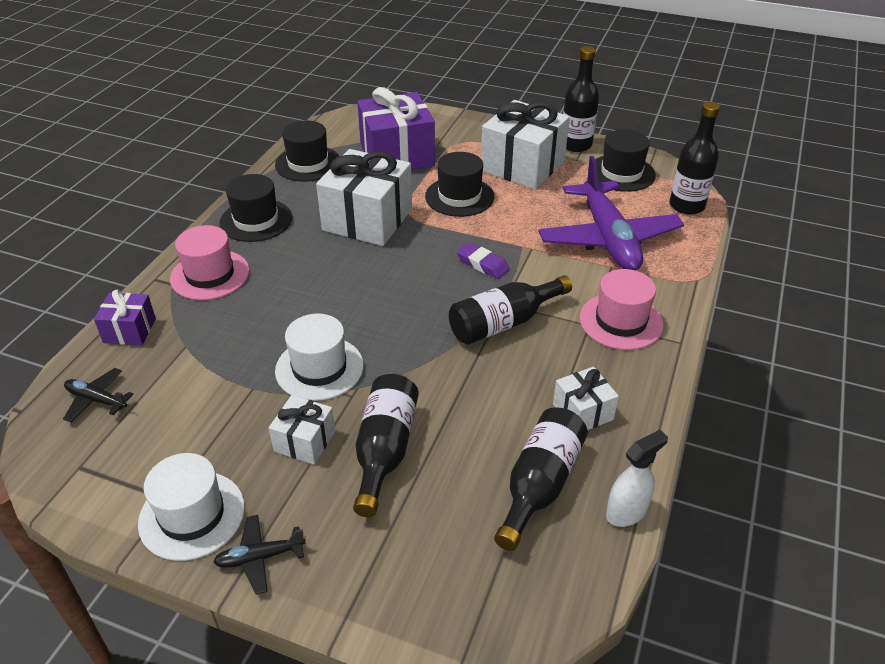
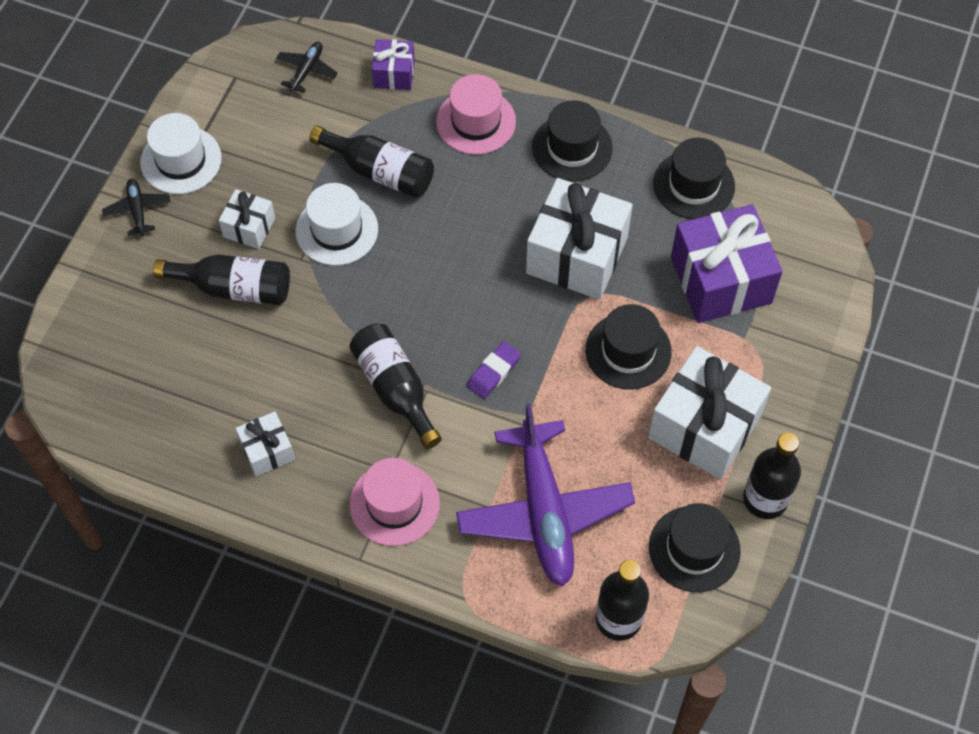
camera: 90 degrees right, 20 degrees up
black bottle [494,408,588,551] -> black bottle moved to [309,126,434,198]
purple plane [538,156,684,271] -> purple plane turned 90 degrees counterclockwise [456,403,635,586]
white spray bottle [606,430,668,527] -> none

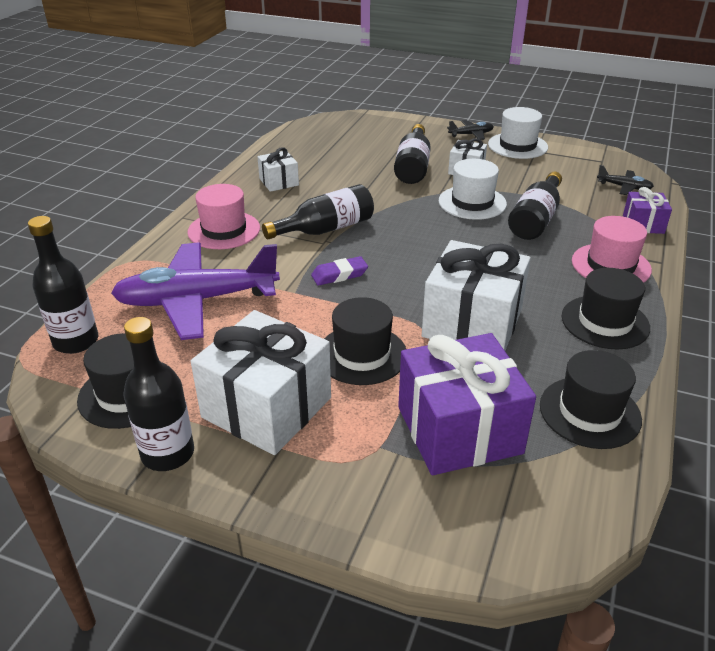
camera: 90 degrees right, 25 degrees down
purple eraser [467,341,521,399] -> purple eraser turned 60 degrees counterclockwise [311,256,368,286]

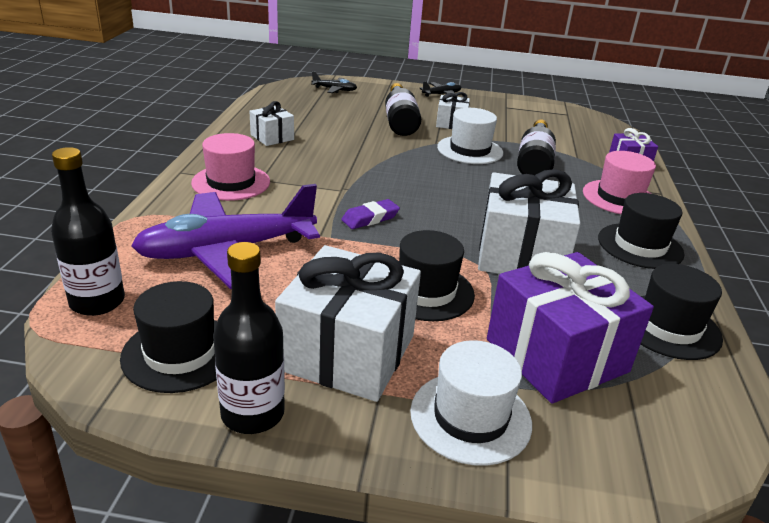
camera: 15 degrees left, 5 degrees down
black bottle [262,184,374,239] -> none
white hat [488,107,548,159] -> white hat moved to [410,340,532,466]
black plane [597,165,654,195] -> black plane moved to [311,71,357,93]

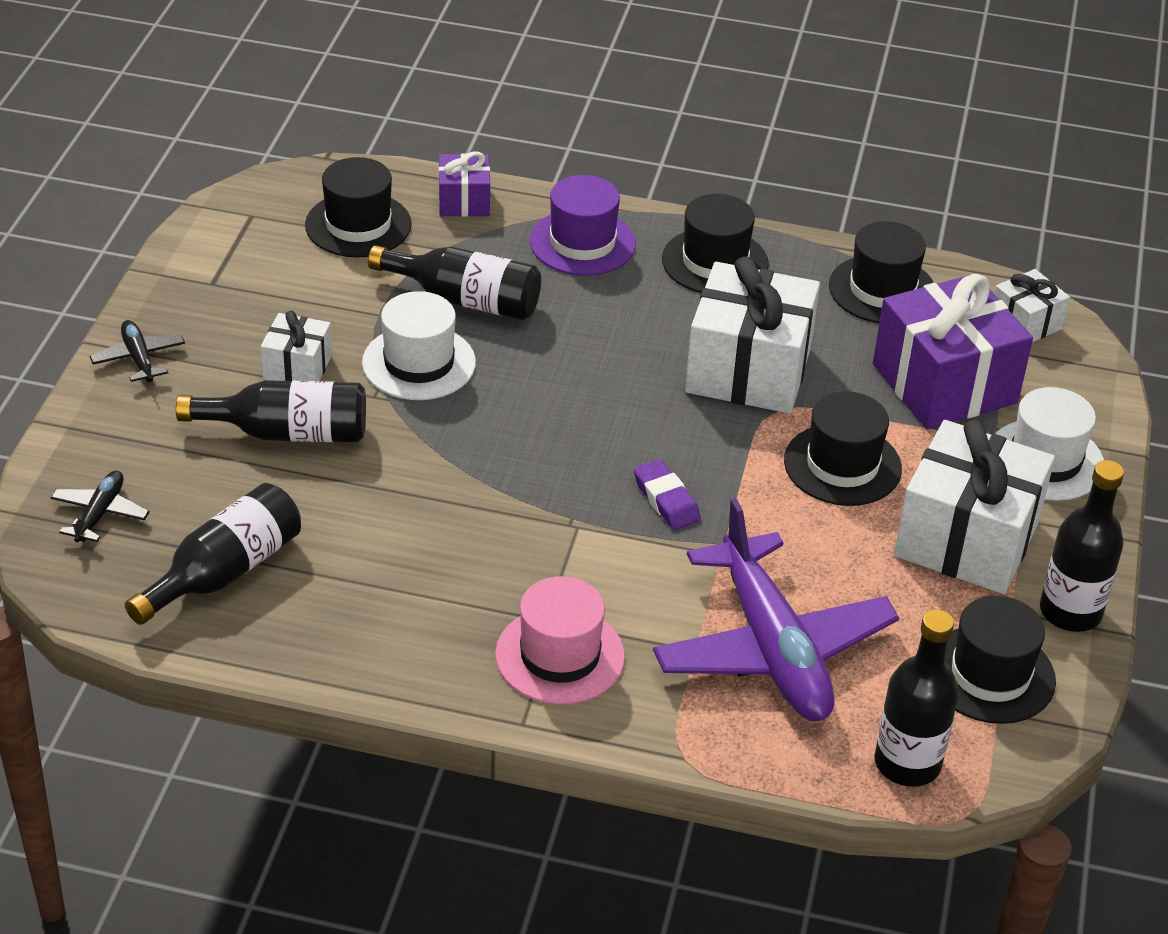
camera: 85 degrees left, 10 degrees up
white gift [250,101,294,146] -> white gift moved to [994,269,1070,342]
pink hat [583,151,656,214] -> purple hat [530,175,636,276]
none -> black bottle [125,483,301,625]
none -> black hat [305,157,412,257]

